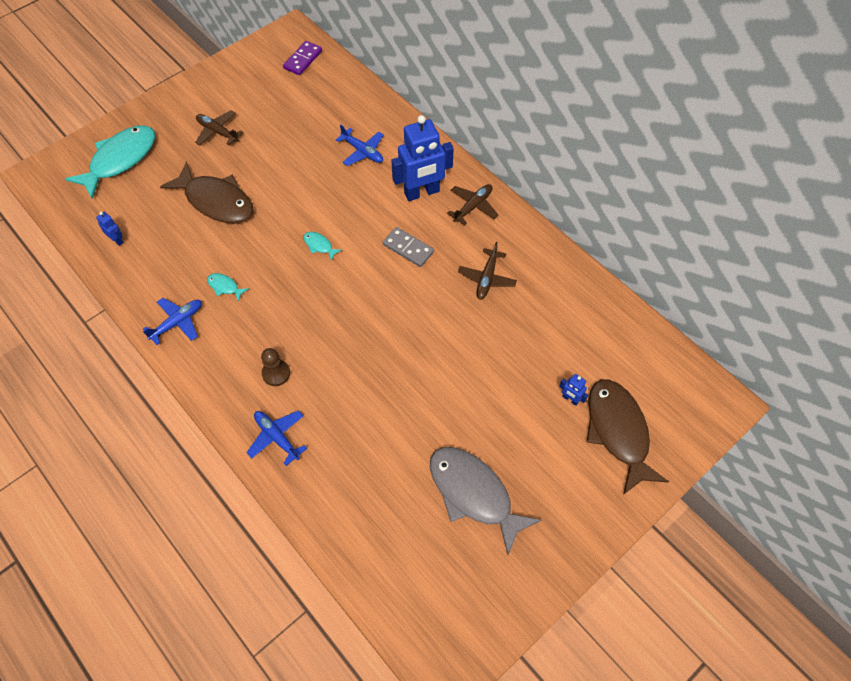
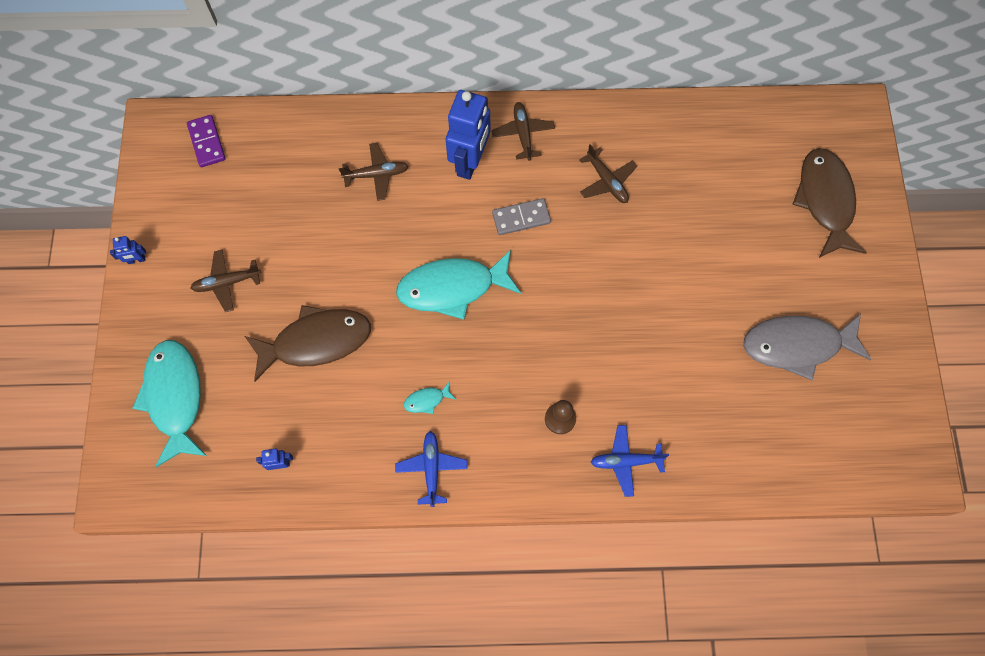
camera: 50 degrees left, 10 degrees up
turquoise fish [304,232,342,261] -> turquoise fish [396,250,521,320], size x2.45
blue plane [336,124,384,166] -> brown plane [339,143,409,201]
blue robot [559,374,588,406] -> blue robot moved to [110,236,146,264]
brown fish [587,379,669,495] -> brown fish turned 60 degrees clockwise [792,148,867,258]

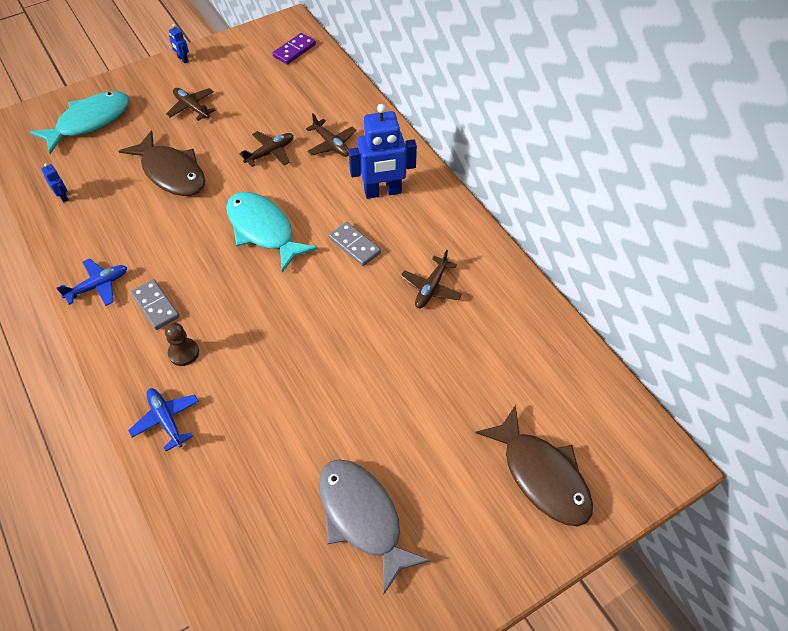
camera: 60 degrees right, 15 degrees down
turquoise fish [404,381,456,414] -> none
brown plane [491,102,555,161] -> brown plane moved to [239,131,293,167]
brown fish [792,148,867,258] -> brown fish turned 90 degrees clockwise [475,405,593,526]
none -> grey domino [131,279,180,330]

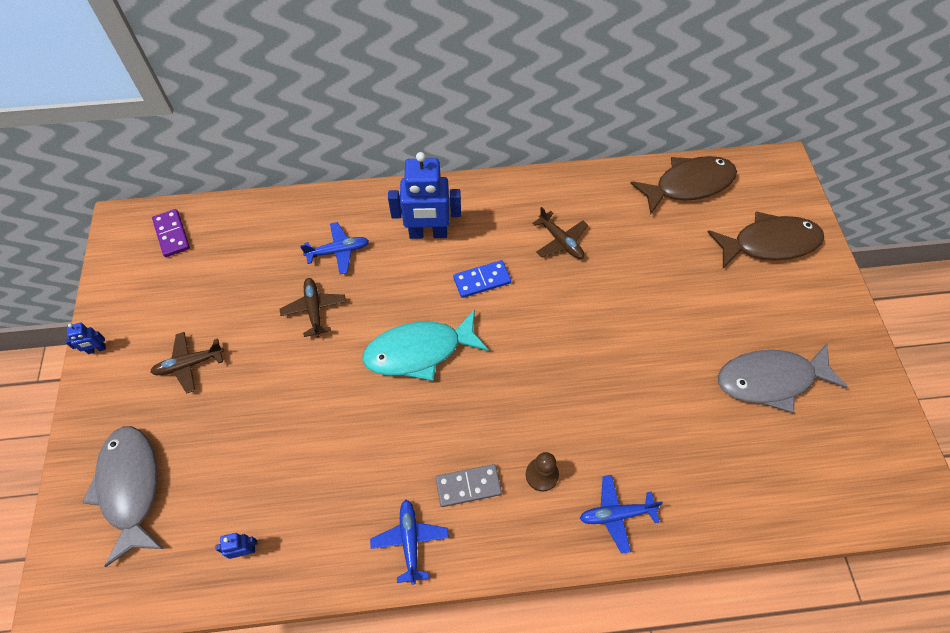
camera: 65 degrees left, 5 degrees up
turquoise fish [30,91,129,154] -> grey fish [82,426,163,567]
brown fish [119,130,205,196] -> brown fish moved to [630,156,737,215]
brown plane [306,113,356,157] -> blue plane [300,222,369,274]
grey domino [329,222,381,266] -> blue domino [453,260,511,298]
blue robot [348,104,417,199] -> blue robot turned 75 degrees clockwise [388,152,461,239]

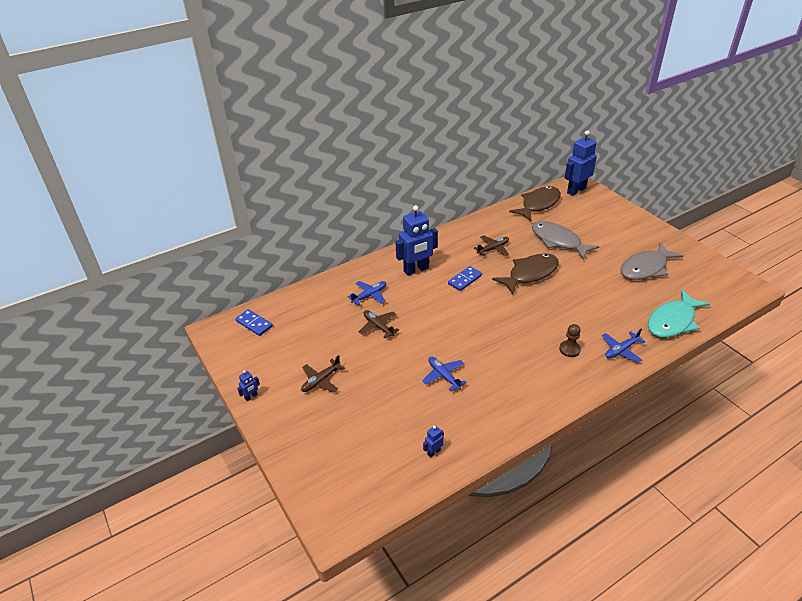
camera: 25 degrees left, 20 degrees down
grey fish [82,426,163,567] -> grey fish moved to [532,221,599,259]
purple domino [152,209,190,257] -> blue domino [235,309,273,336]
turquoise fish [362,309,489,381] -> turquoise fish moved to [648,289,710,338]
blue plane [370,500,449,585] -> blue plane moved to [422,357,467,391]
grey domino [435,464,502,507] -> none
brown plane [532,207,588,259] -> brown plane turned 60 degrees counterclockwise [474,235,509,256]
brown fish [708,211,824,268] -> brown fish moved to [492,253,559,295]
none -> blue robot [565,130,597,196]

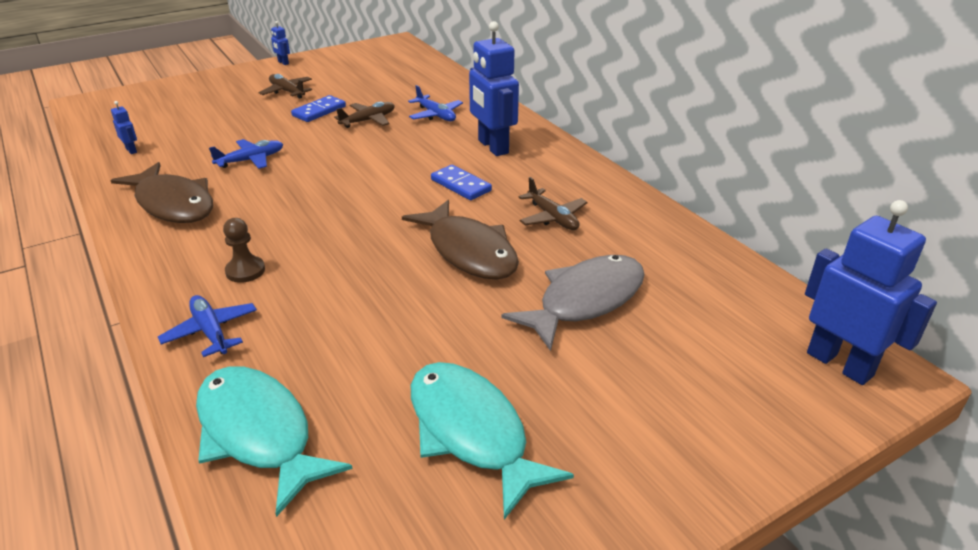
camera: 90 degrees right, 5 degrees down
blue domino [235,309,273,336] -> blue domino moved to [291,95,346,122]
brown fish [509,186,561,221] -> brown fish moved to [110,162,213,223]
grey fish [620,243,683,280] -> turquoise fish [411,362,574,520]

